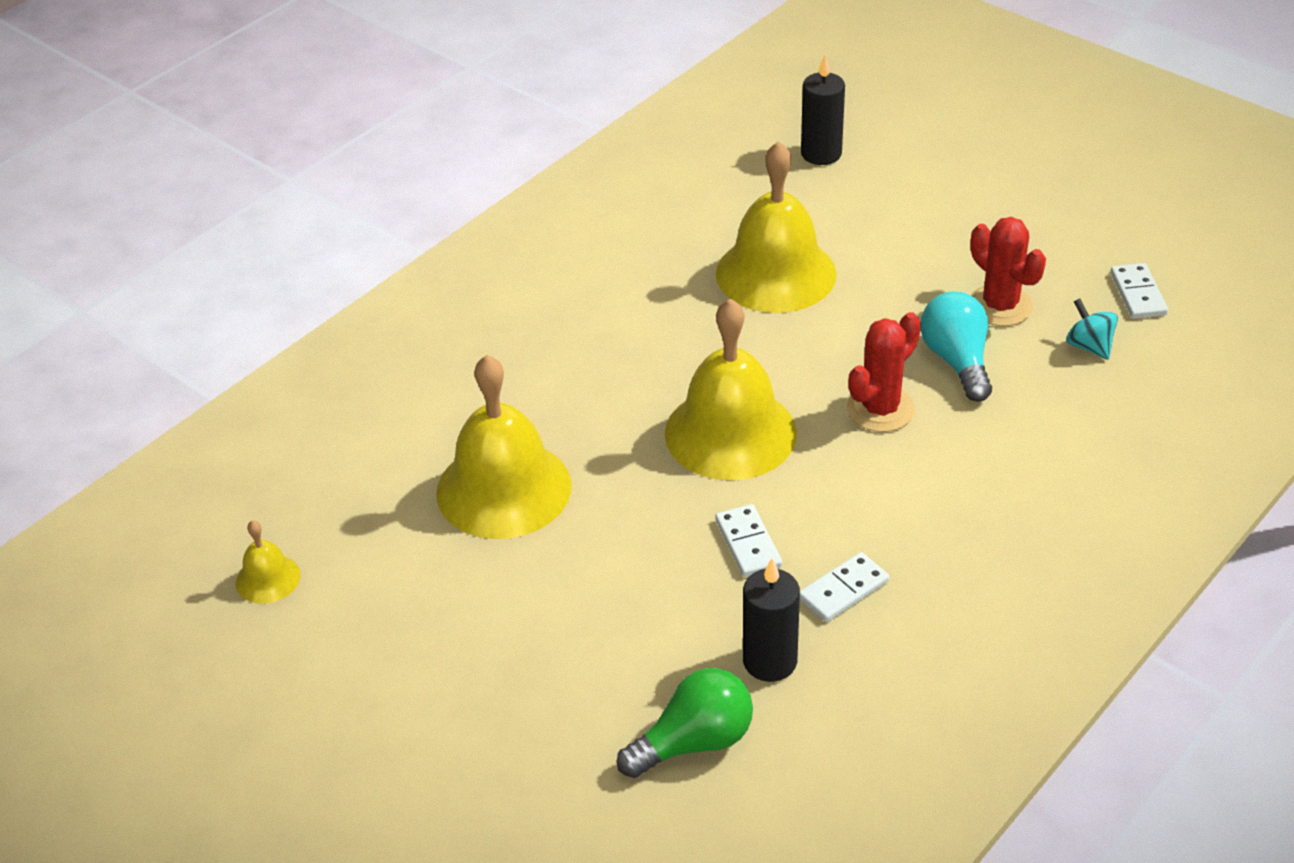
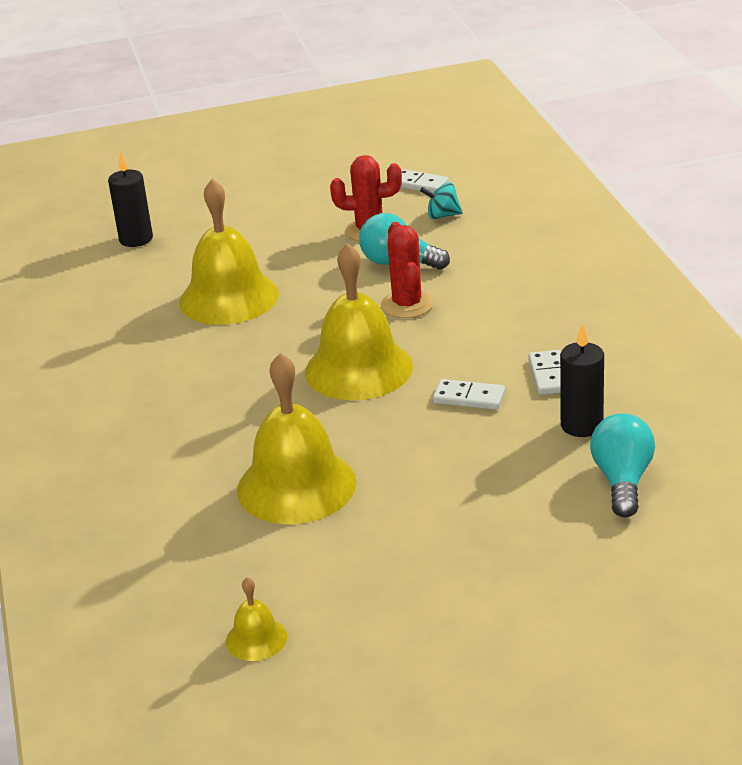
camera: 55 degrees left, 10 degrees down
green light bulb [617,668,753,778] -> turquoise light bulb [590,413,655,518]

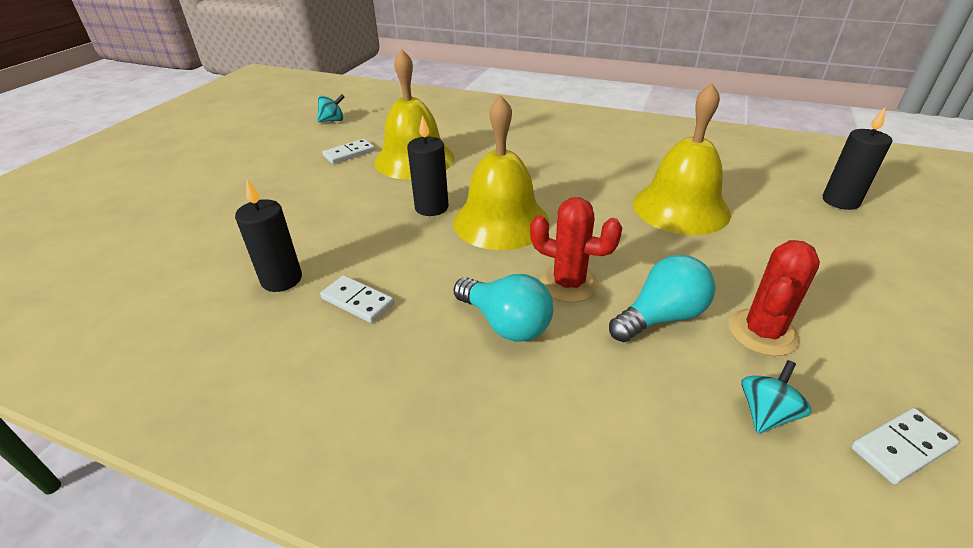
camera: 125 degrees right, 5 degrees up
yellow bell [226,577,287,661] -> turquoise spinning top [317,95,345,122]
white domino [433,379,505,410] -> white domino moved to [322,139,375,164]
turquoise light bulb [590,413,655,518] -> turquoise light bulb moved to [454,274,553,342]
none -> black candle [407,115,448,216]

